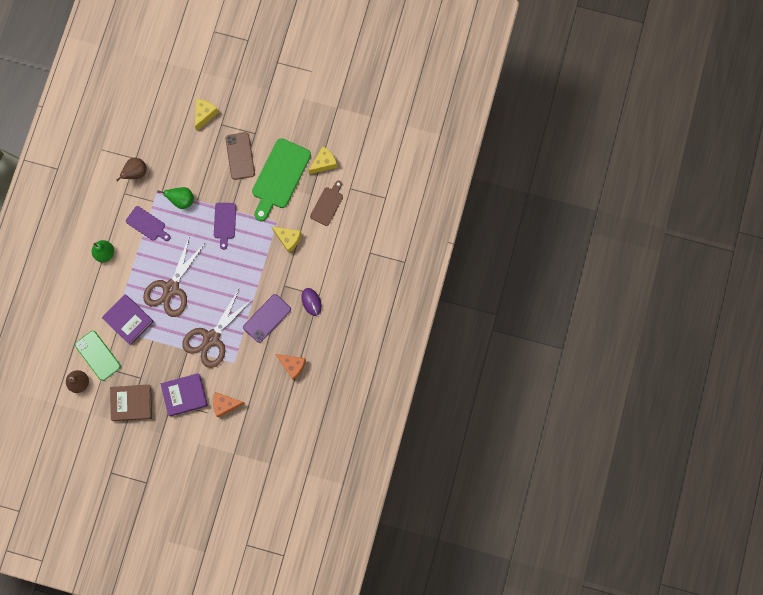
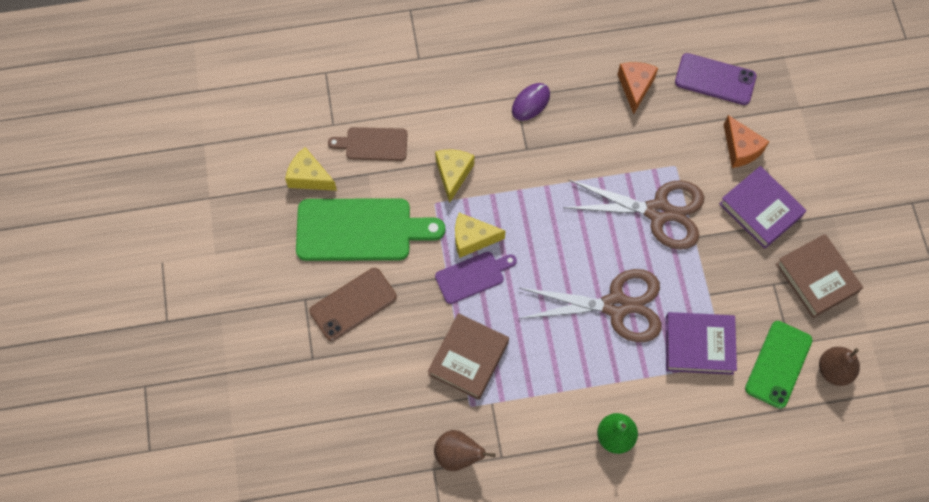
camera: 115 degrees left, 10 degrees down
purple book [102,294,154,345] -> purple book turned 75 degrees clockwise [666,312,737,375]
purple cutting board [126,206,171,241] -> none
green pear [157,187,194,209] -> brown book [428,313,509,400]
yellow cheese [195,99,219,130] -> yellow cheese moved to [455,213,506,258]
purple phone [243,294,291,343] -> purple phone moved to [675,53,756,105]

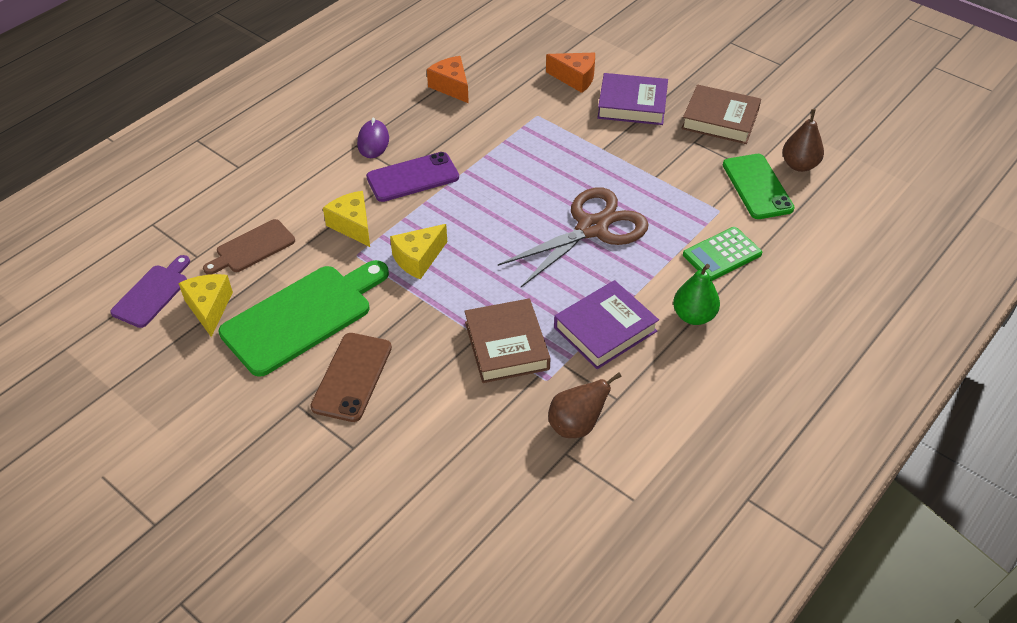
camera: 40 degrees left, 20 degrees down
yellow cheese [285,147,337,191] -> yellow cheese turned 90 degrees clockwise [179,274,233,337]
purple cutting board [435,252,517,304] -> purple cutting board moved to [110,255,190,328]
brown scissors [563,179,704,250] -> none
purple book [666,312,737,375] -> purple book moved to [554,280,659,369]
purple phone [675,53,756,105] -> purple phone moved to [366,152,459,202]
none -> green calculator [683,227,762,281]

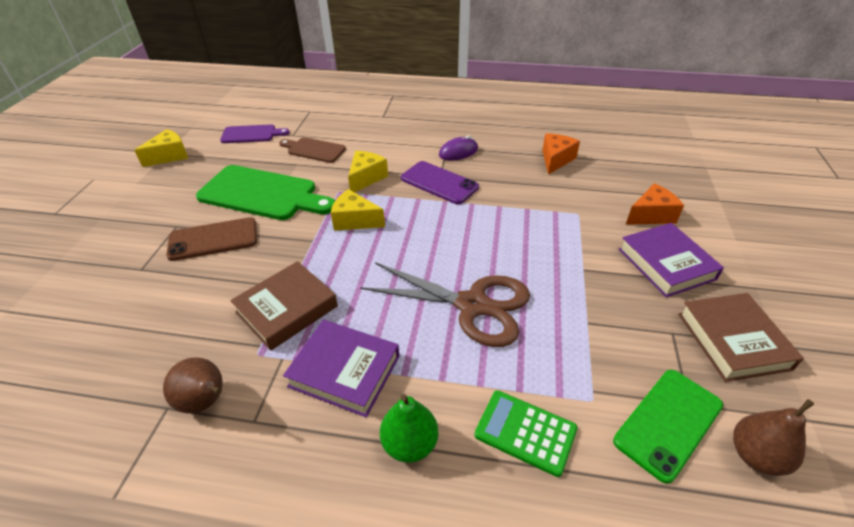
camera: 60 degrees right, 5 degrees down
yellow cheese [179,274,233,337] -> yellow cheese moved to [134,129,188,167]
orange cheese [546,53,595,93] -> orange cheese turned 105 degrees counterclockwise [626,183,684,225]

